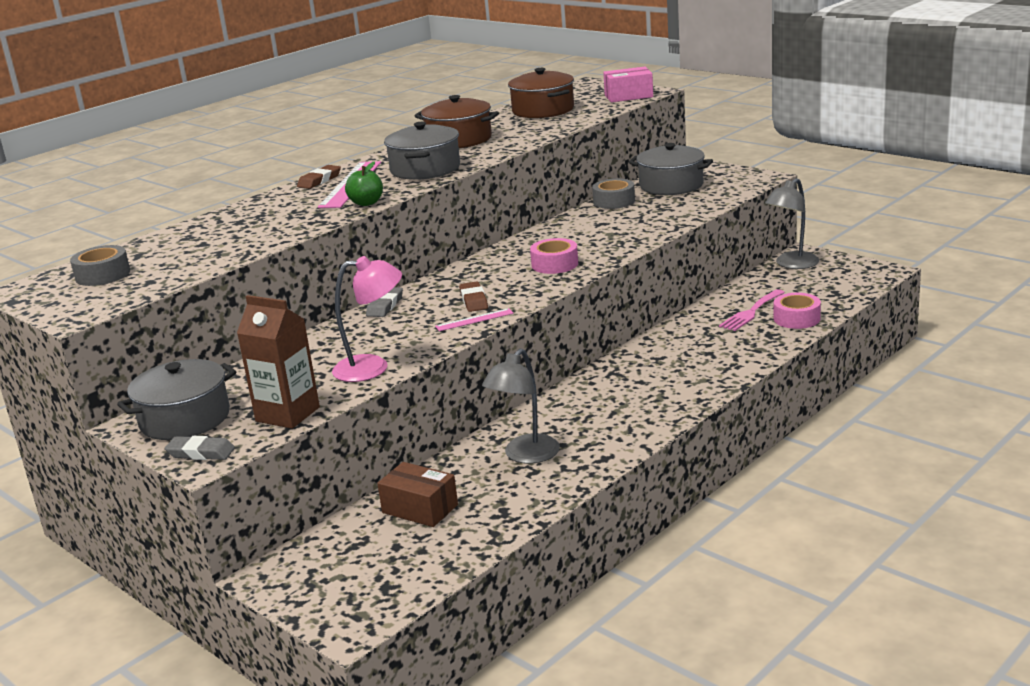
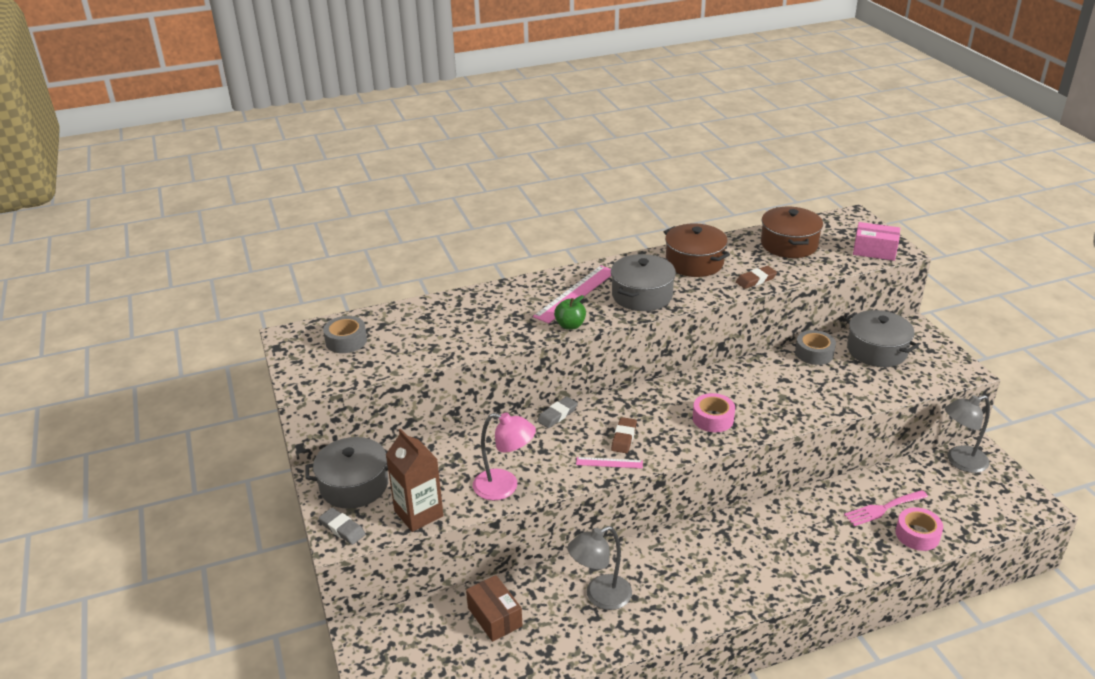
camera: 25 degrees right, 10 degrees up
brown eraser [297,165,341,189] -> brown eraser moved to [736,266,777,289]

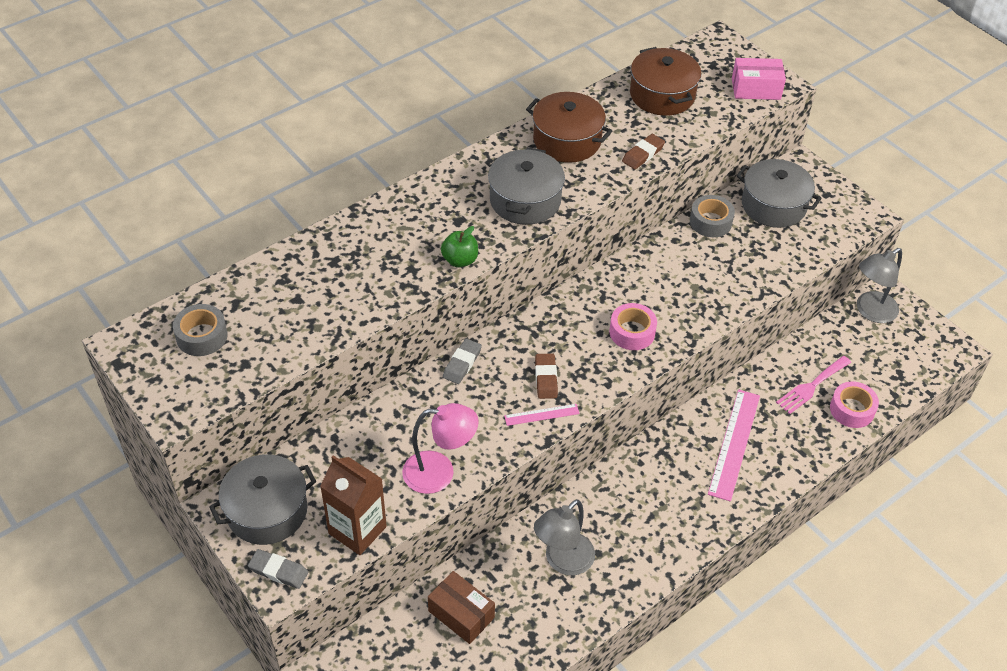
camera: 20 degrees left, 15 degrees up
pink ruler [533,265,611,324] -> pink ruler moved to [708,389,760,502]

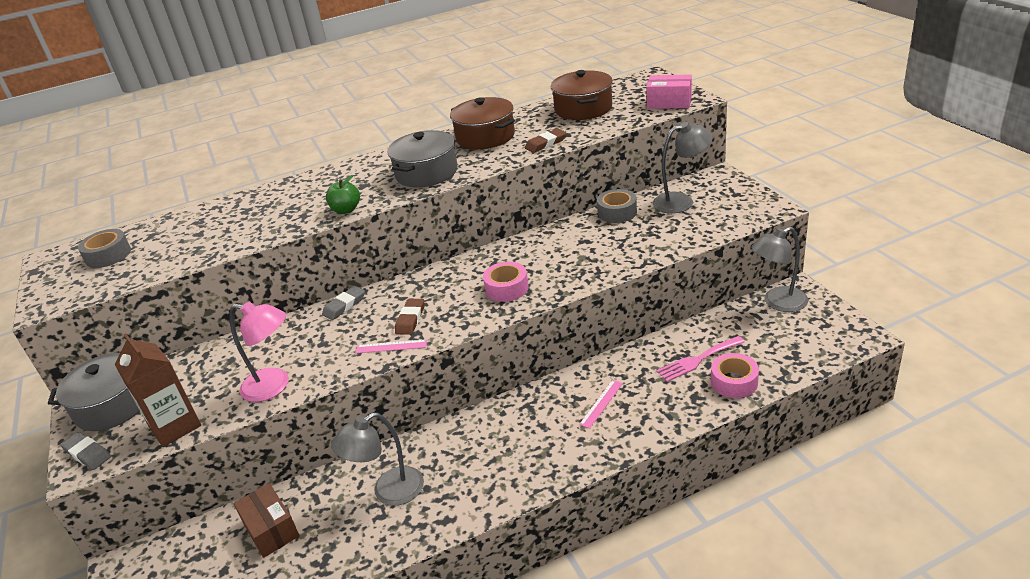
camera: 20 degrees right, 15 degrees down
pink ruler [708,389,760,502] -> pink ruler [579,380,623,429], size x0.52
grey pot [736,159,822,228] -> grey lamp [652,122,713,213]

